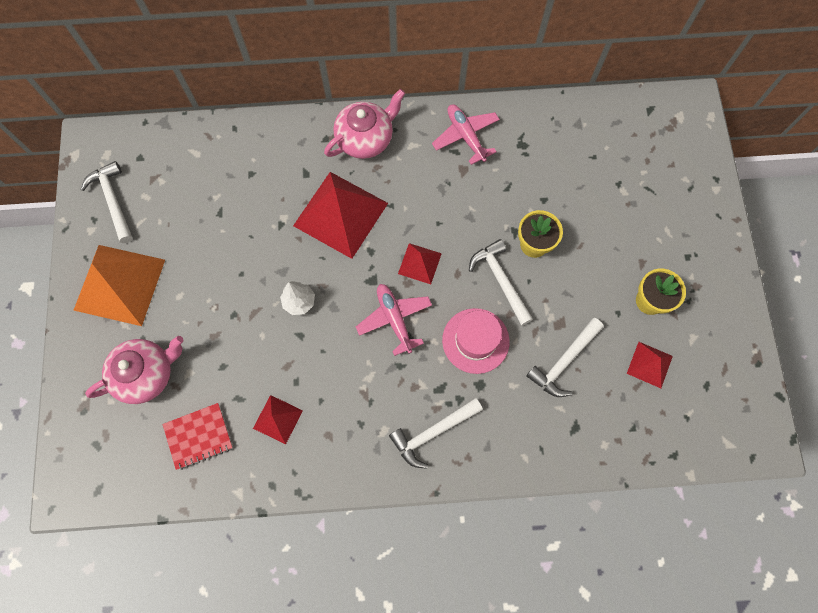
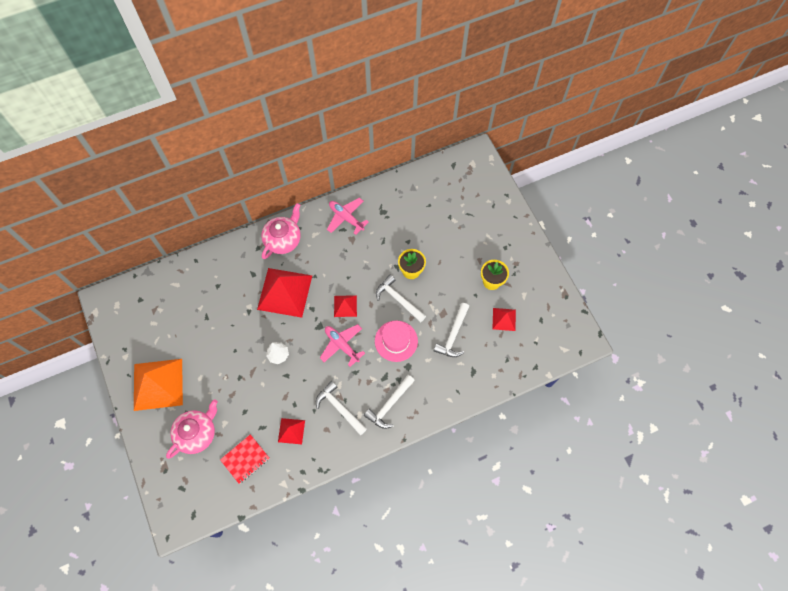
camera: 20 degrees left, 5 degrees down
white hammer [80,161,133,243] -> white hammer moved to [316,381,367,435]

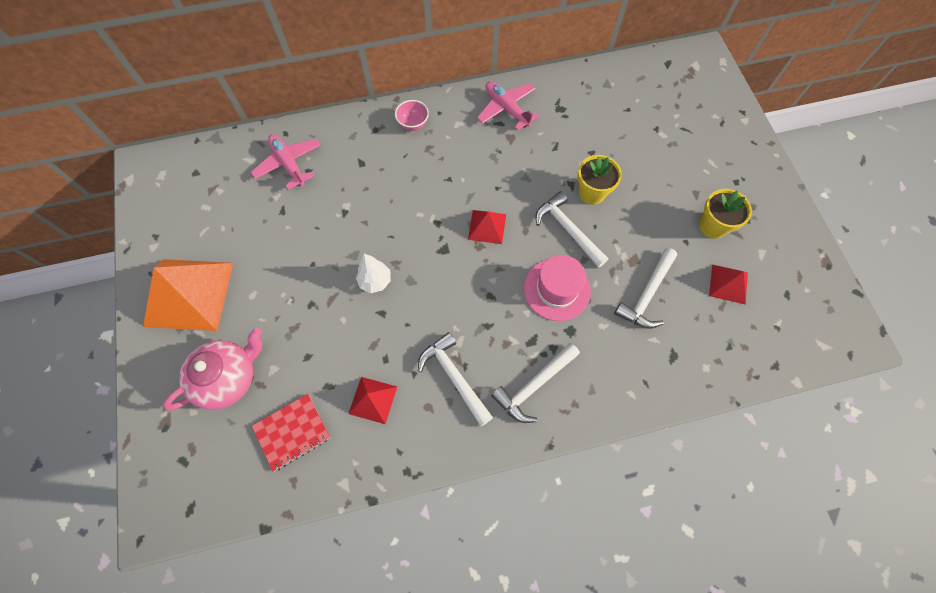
camera: 10 degrees right, 0 degrees up
red pyramid [257,268,312,318] -> none
pink teapot [261,203,301,259] -> pink bowl [395,100,429,131]
pink plane [320,324,365,367] -> pink plane moved to [251,134,320,190]

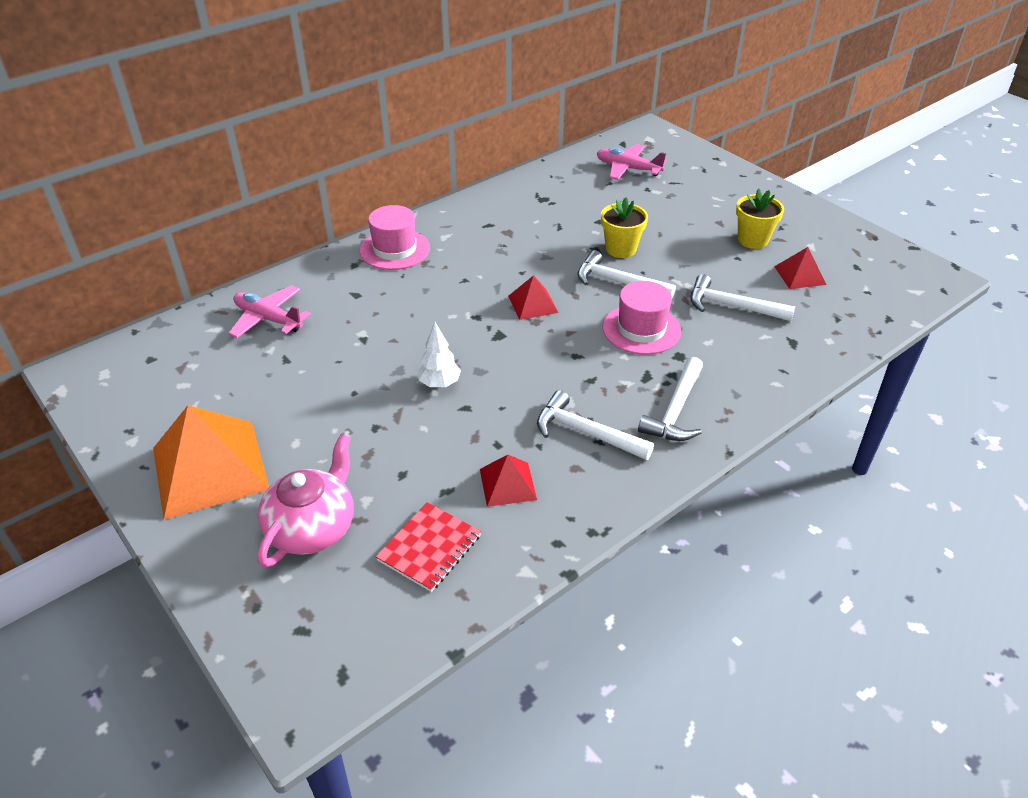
camera: 25 degrees left, 25 degrees down
pink bowl [395,100,429,131] -> pink hat [360,205,430,270]
pink plane [477,81,539,131] -> pink plane moved to [597,144,666,180]
white hammer [614,248,677,329] -> white hammer turned 105 degrees clockwise [690,274,795,321]

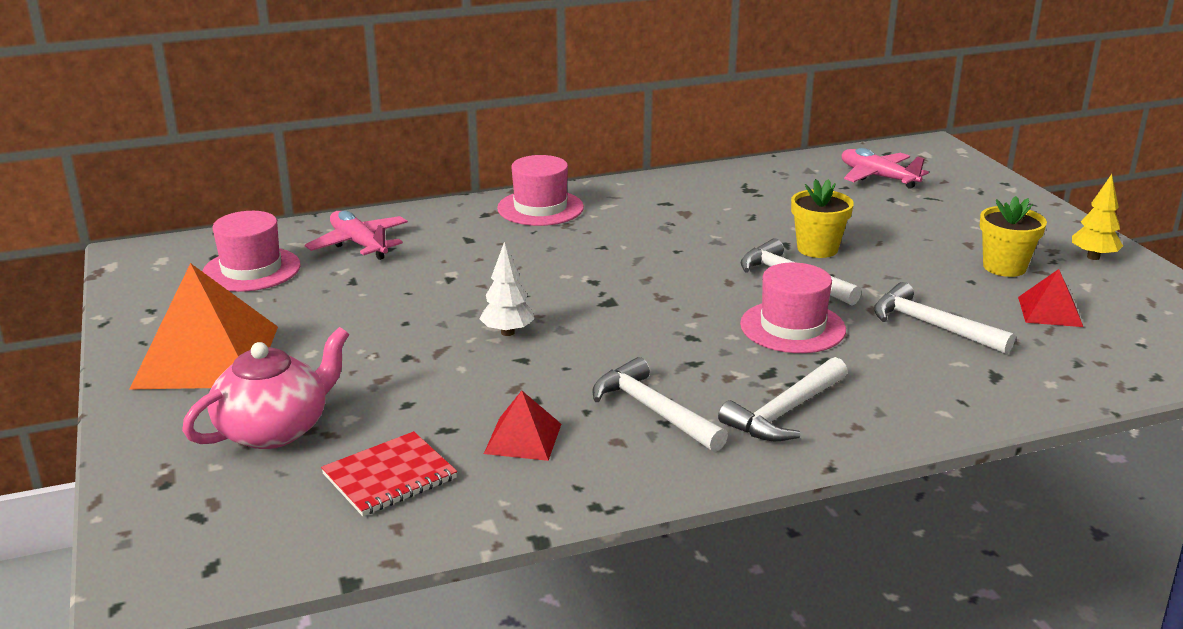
camera: 20 degrees right, 15 degrees down
red pyramid [508,275,559,320] -> none
none -> pink hat [202,211,301,292]
none -> yellow tree [1072,174,1123,260]

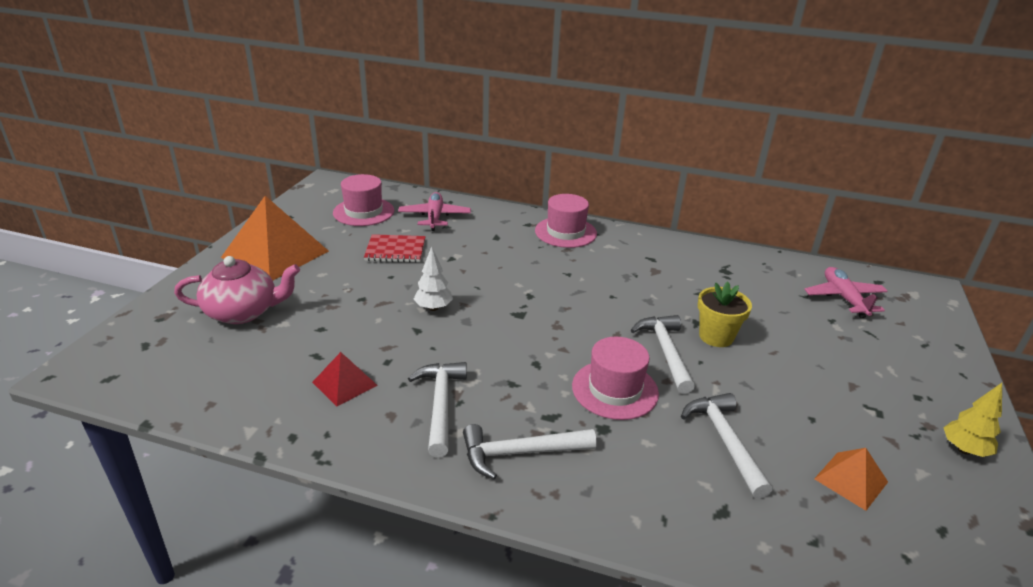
camera: 35 degrees right, 5 degrees up
red notebook [321,431,457,516] -> red notebook moved to [364,234,426,263]
yellow flower pot [980,196,1047,277] -> none
red pyramid [1018,269,1083,327] -> orange pyramid [814,448,888,511]

